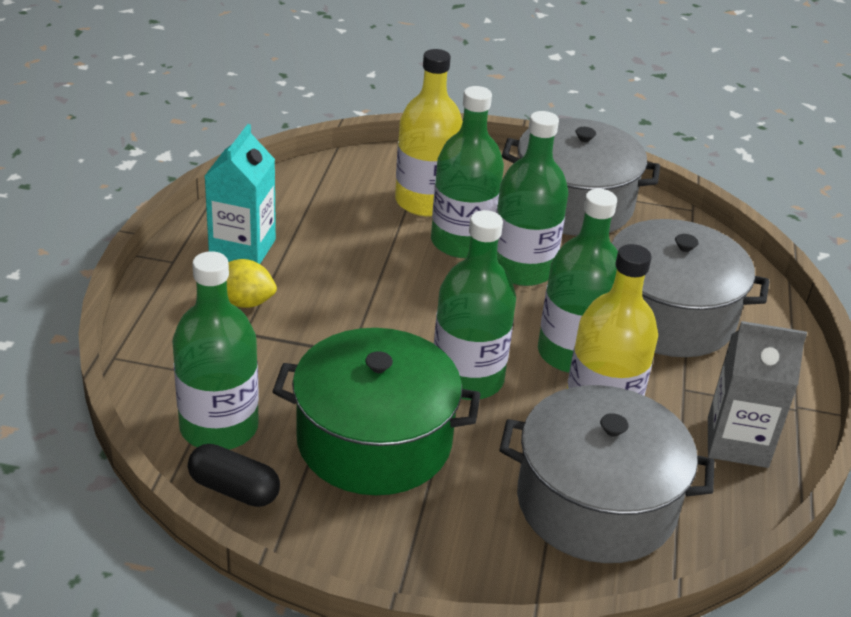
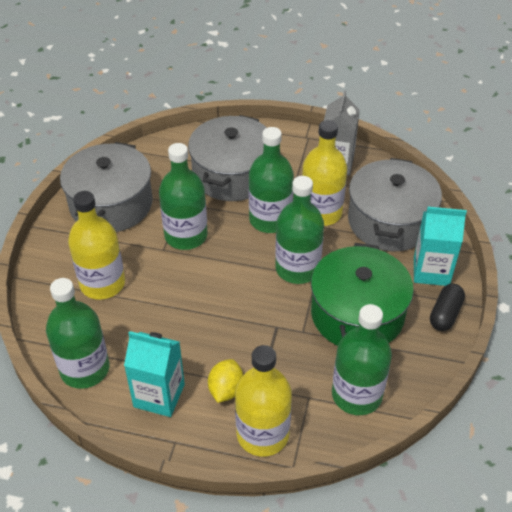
camera: 85 degrees left, 10 degrees up
black capsule [188,444,280,507] -> black capsule moved to [430,284,465,331]
green bottle [431,86,504,258] -> green bottle moved to [46,278,109,389]
none -> yellow bottle [235,345,292,456]
none -> turquoise carton [414,207,467,286]

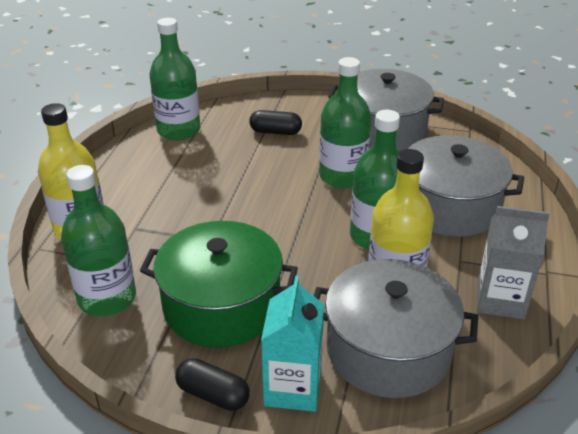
camera: 90 degrees right, 10 degrees down
yellow bottle [68,191,125,300] -> black capsule [250,110,302,135]
turquoise carton [124,331,185,417] -> none
yellow lemon [208,359,243,403] -> none
green bottle [275,176,324,284] -> none

